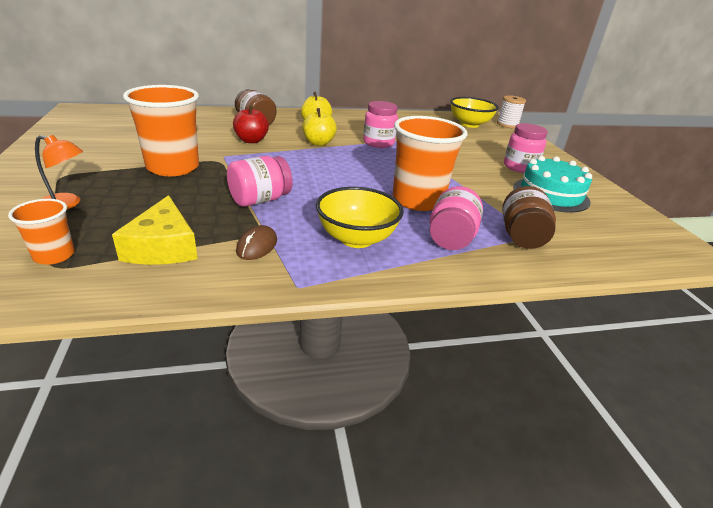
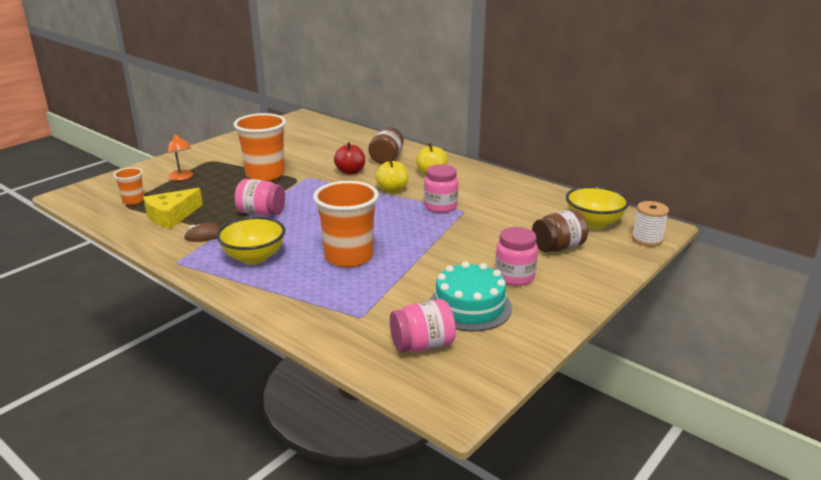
camera: 55 degrees right, 5 degrees down
pink jar [430,186,483,250] -> pink jar moved to [390,299,456,353]
brown jar [502,186,556,249] -> brown jar moved to [532,209,588,252]

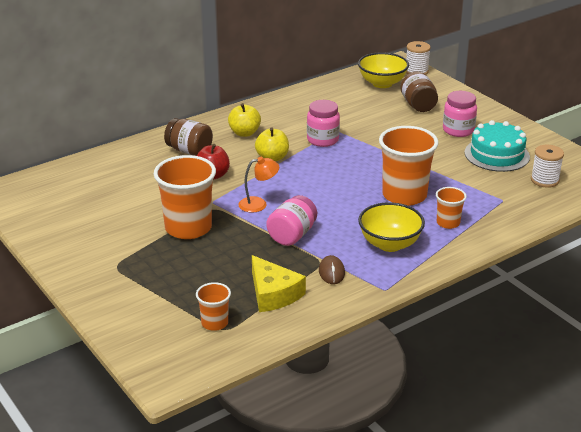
camera: 75 degrees left, 5 degrees up
orange lamp [167,134,193,181] -> orange lamp moved to [238,157,279,213]
pink jar [390,299,456,353] -> white spool [531,145,564,188]
none -> orange cup [436,187,467,229]

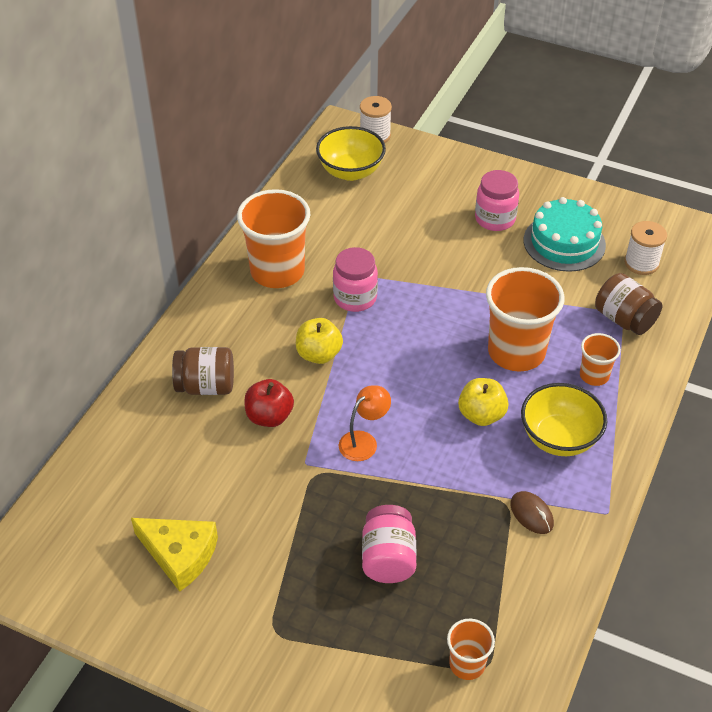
camera: 30 degrees left, 15 degrees up
orange cup [154,155,216,239] -> orange cup moved to [237,189,310,288]
yellow apple [228,103,261,137] -> yellow apple moved to [458,378,509,426]
yellow cheese [252,255,306,312] -> yellow cheese moved to [131,518,218,592]
pink jar [266,195,317,246] -> pink jar moved to [362,505,417,583]
brown jar [400,71,438,112] -> brown jar moved to [595,273,662,335]

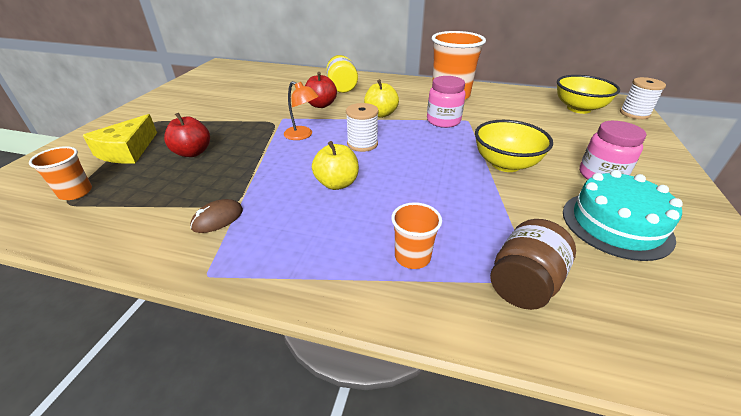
camera: 80 degrees right, 10 degrees down
yellow cheese [131,518,218,592] -> yellow cheese moved to [83,114,157,164]
brown jar [172,347,234,395] -> yellow jar [326,55,358,93]
pink jar [362,505,417,583] -> red apple [164,113,210,157]
orange cup [486,267,564,371] -> none
yellow bowl [521,383,607,456] -> yellow bowl moved to [475,120,553,172]
white spool [624,221,667,275] -> white spool moved to [346,103,379,152]

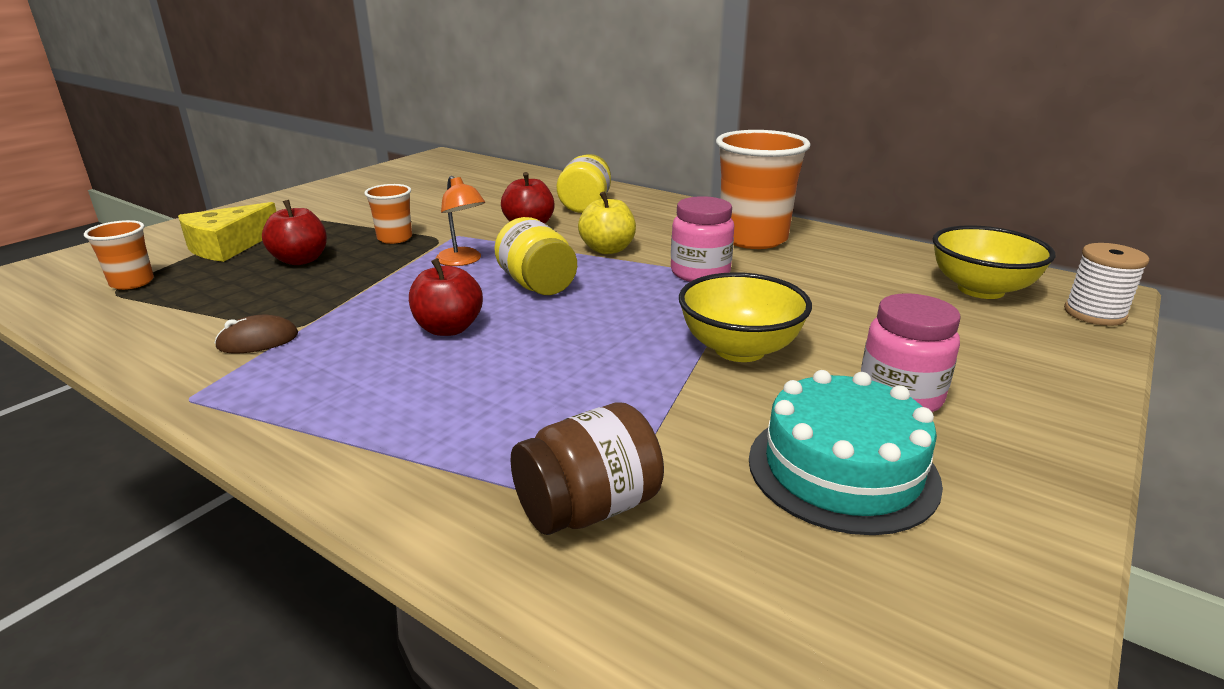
camera: 20 degrees right, 10 degrees down
yellow apple [312,141,359,190] -> red apple [409,258,483,336]
white spool [346,103,379,152] -> yellow jar [494,217,577,295]
orange cup [391,202,442,269] -> orange cup moved to [364,184,412,244]

